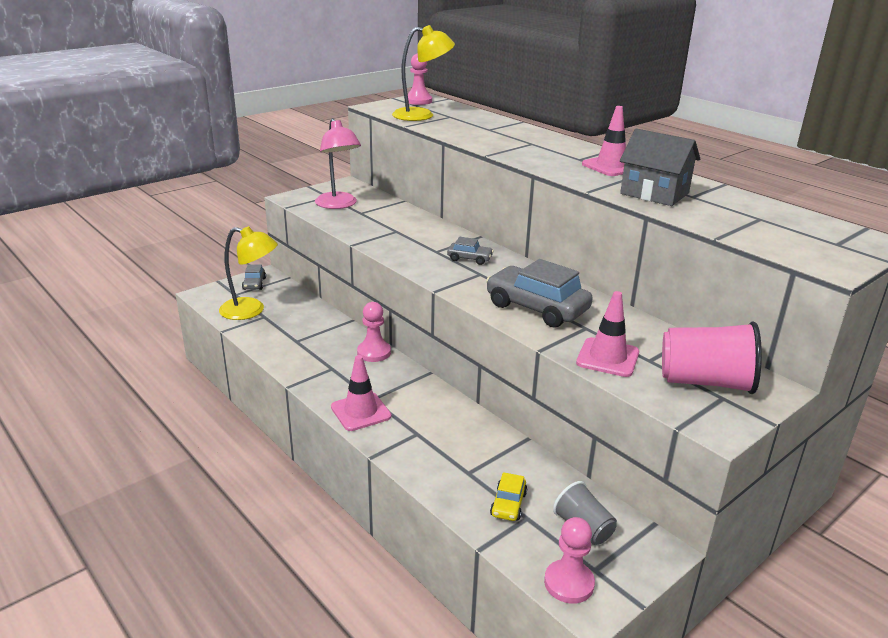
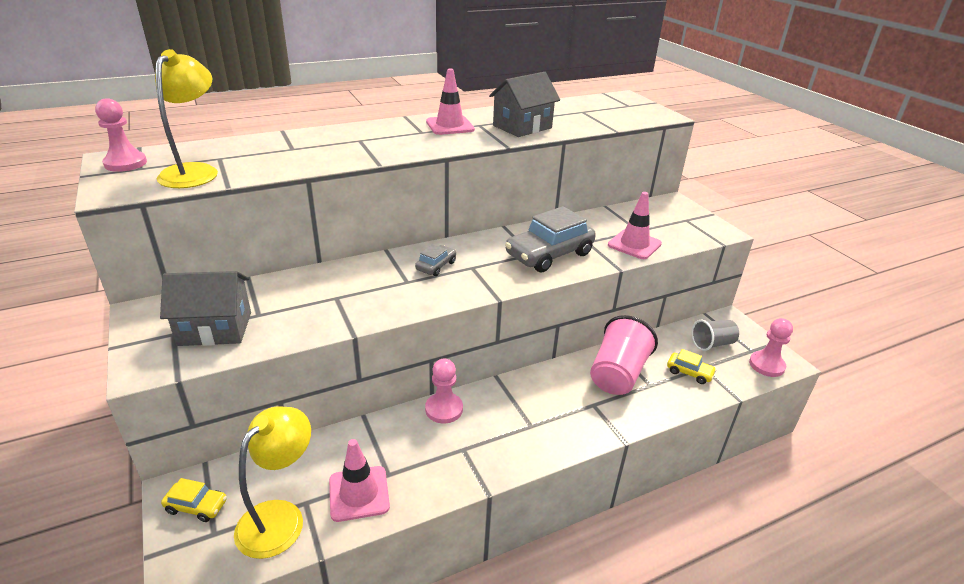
camera: 75 degrees left, 5 degrees up
grey car [242,264,266,290] -> yellow car [161,478,227,522]
pink lamp [315,118,361,209] -> grey house [160,271,251,346]
pink traffic cone [331,355,391,431] -> pink traffic cone moved to [329,439,390,522]
pink cup [662,321,762,394] -> pink cup moved to [590,315,658,395]

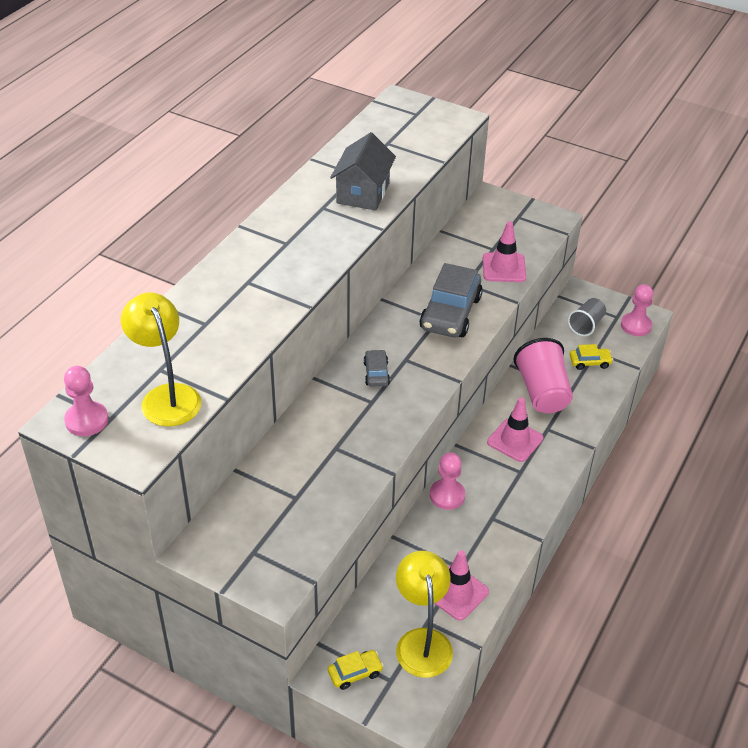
camera: 35 degrees left, 10 degrees up
grey house [160,271,251,346] -> none
pink traffic cone [426,69,475,135] -> pink traffic cone moved to [487,398,543,462]

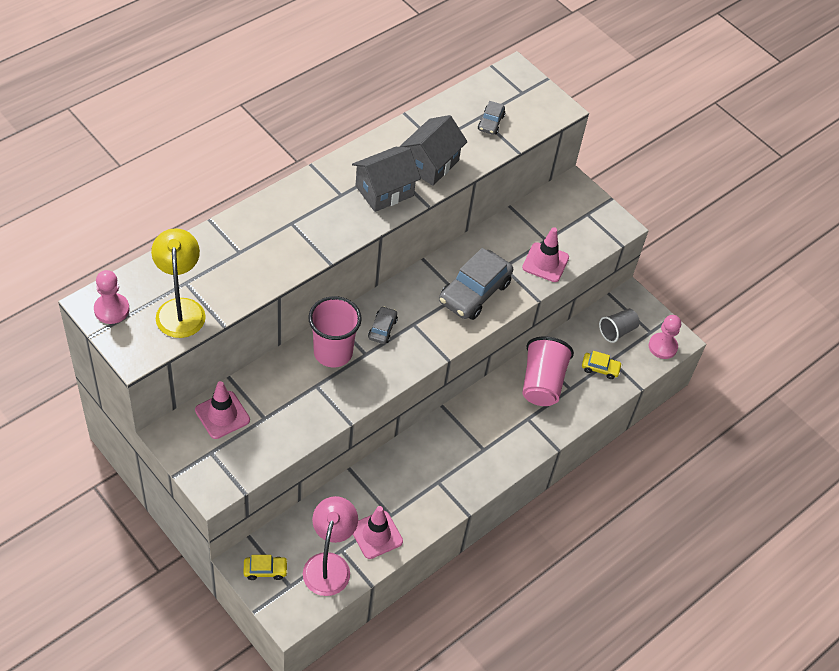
camera: 15 degrees right, 10 degrees up
yellow lamp [396,551,453,678] -> pink lamp [303,496,358,596]
pink pawn [430,452,465,510] -> none
pink traffic cone [487,398,543,462] -> pink traffic cone moved to [195,381,250,439]
none -> pink cup [309,296,362,367]
none -> grey house [352,147,421,212]
none -> grey car [478,101,505,135]

